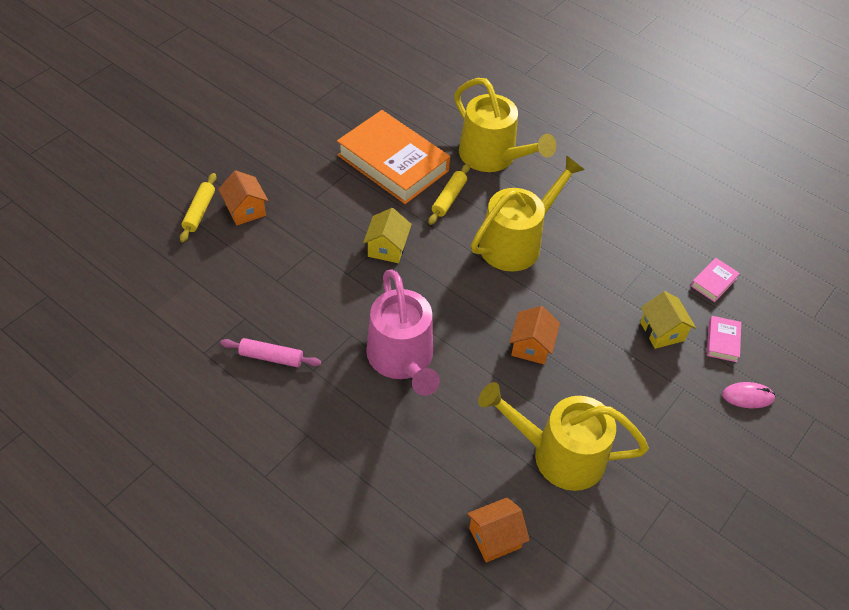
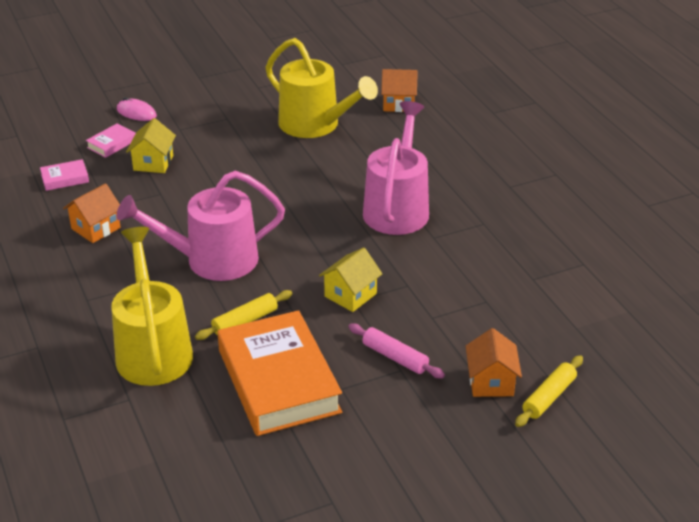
camera: 150 degrees left, 15 degrees down
pink rolling pin [220,338,322,367] -> pink rolling pin moved to [348,323,445,378]
yellow watering can [471,155,585,272] -> pink watering can [116,171,285,281]
orange house [509,306,560,364] -> orange house moved to [63,183,121,243]

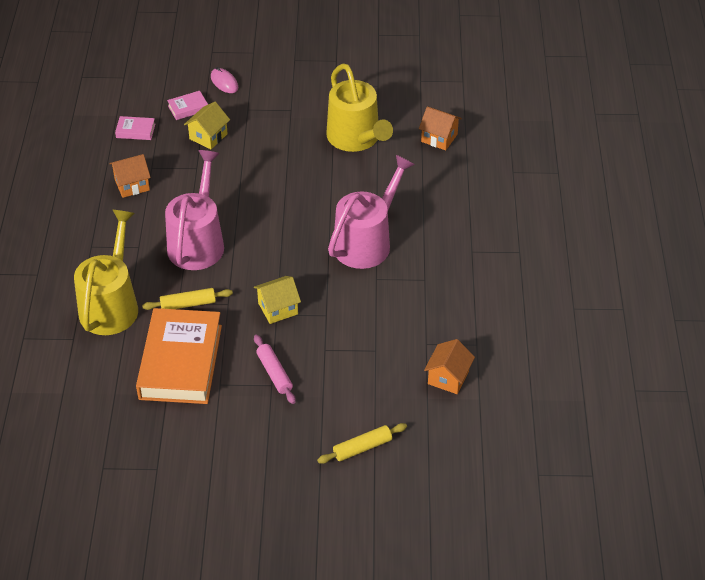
camera: 25 degrees right, 10 degrees up
pink watering can [116,171,285,281] -> pink watering can turned 90 degrees clockwise [165,150,224,270]
orange house [466,328,522,397] -> orange house moved to [424,339,475,394]

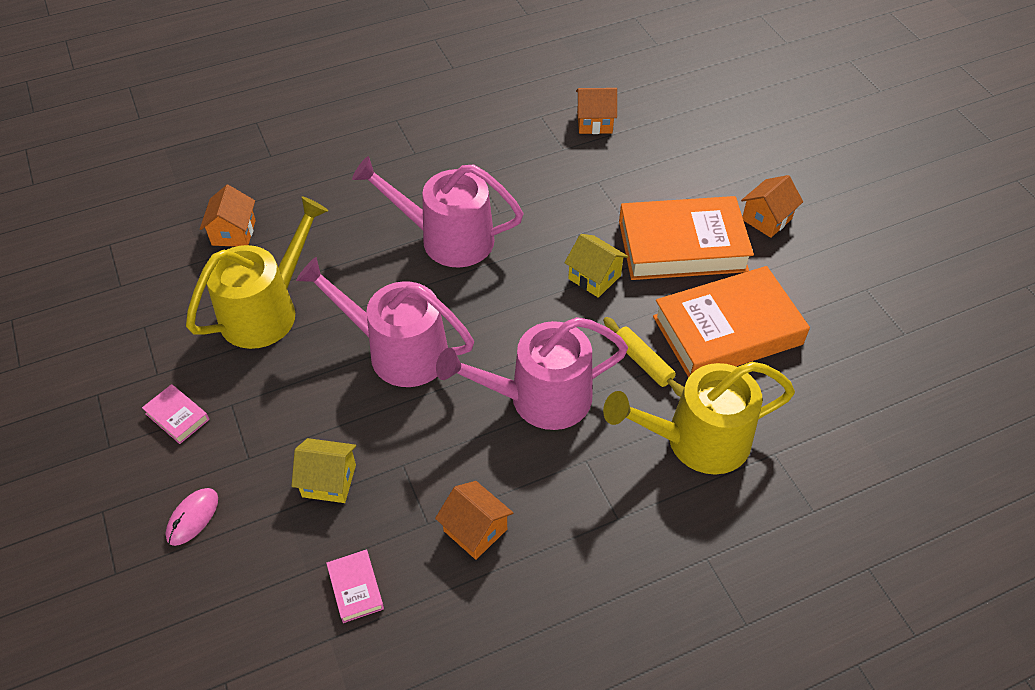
camera: 115 degrees left, 5 degrees up
pink book [167,91,208,120] -> pink book moved to [142,384,209,444]
pink rolling pin [254,335,296,404] -> orange book [619,196,754,280]
yellow rolling pin [317,423,407,464] -> none
none -> pink watering can [296,257,474,387]
none -> orange house [741,175,803,238]

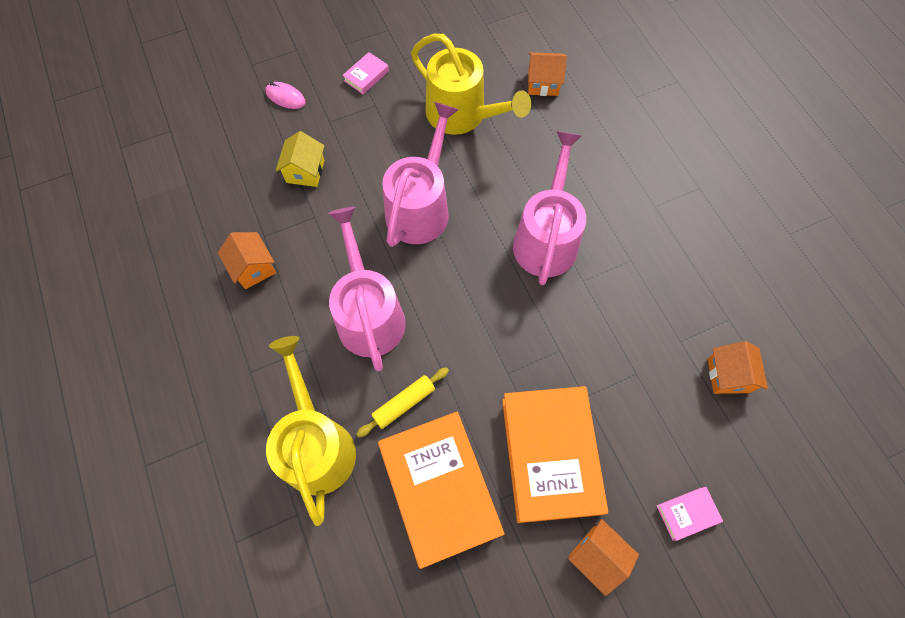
camera: 90 degrees right, 15 degrees up
pink book [326,550,384,623] -> pink book moved to [657,487,723,541]
orange house [435,481,513,560] -> orange house turned 75 degrees counterclockwise [218,232,276,289]
yellow house [564,234,628,298] -> none

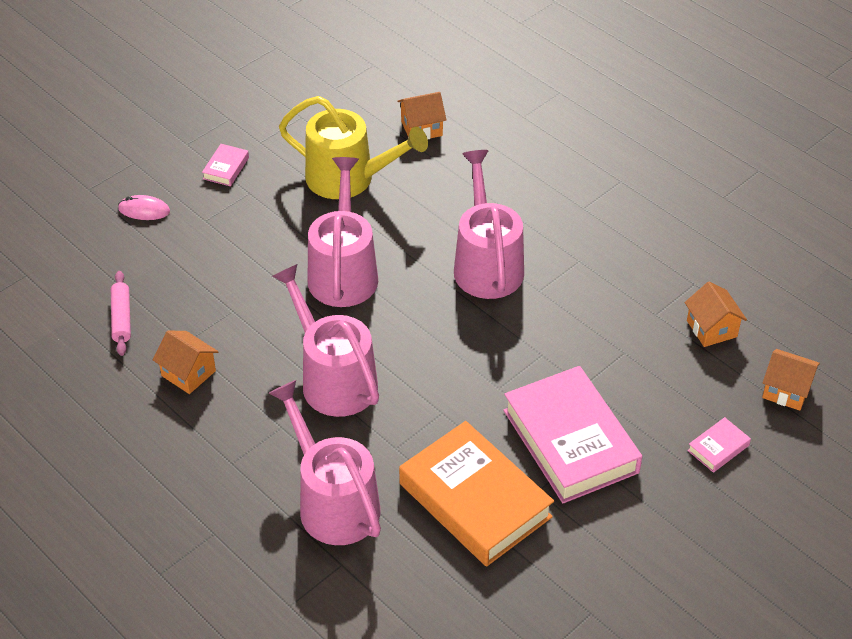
camera: 20 degrees left, 20 degrees down
yellow watering can [266,336,356,526] -> pink watering can [269,380,381,545]
yellow house [276,131,325,187] -> none
yellow rolling pin [356,367,449,437] -> none
orange book [502,386,608,523] -> pink book [503,366,642,503]
orange house [568,519,639,596] -> orange house moved to [762,349,820,411]
none -> pink rolling pin [111,271,131,356]

